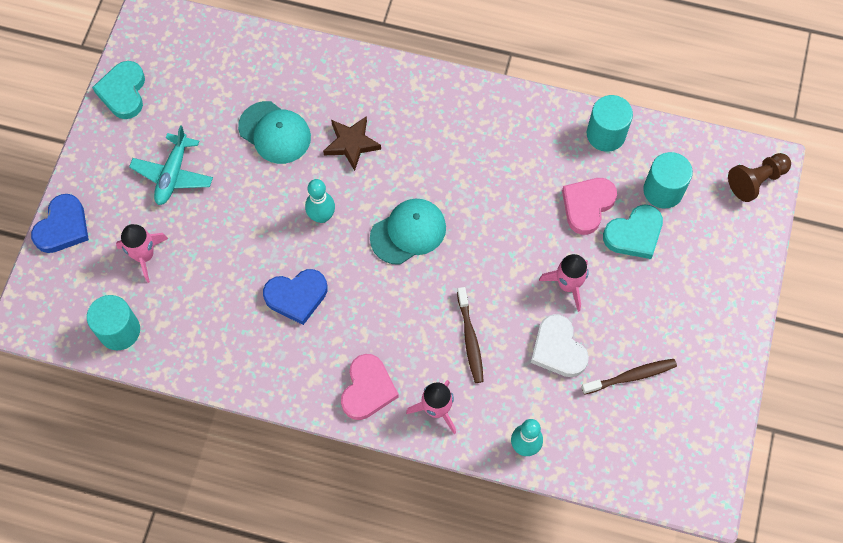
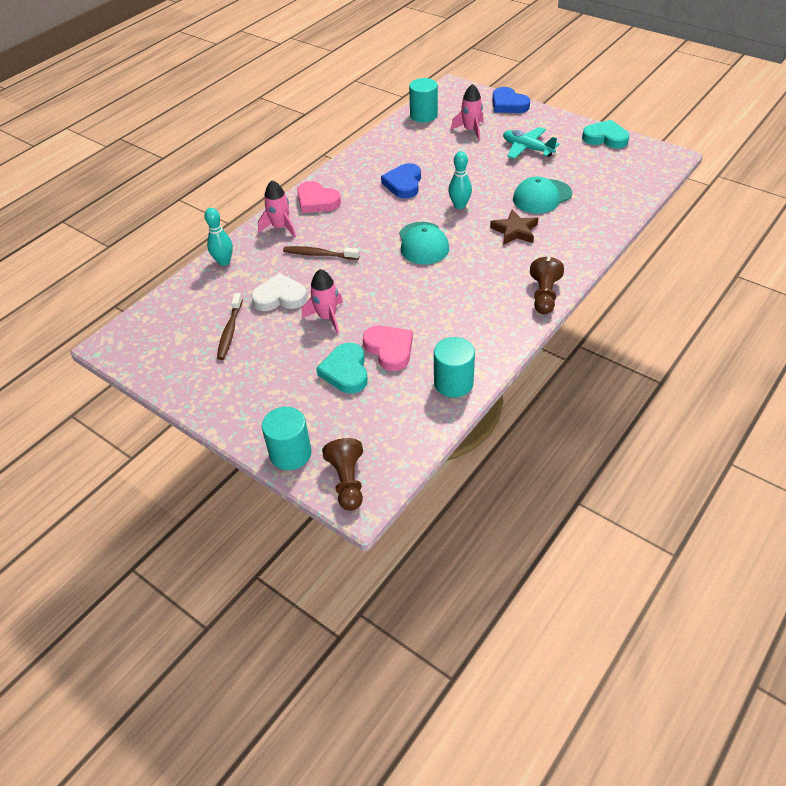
camera: 115 degrees right, 20 degrees down
turquoise cylinder [643,152,693,209] -> turquoise cylinder moved to [262,407,312,470]
none -> brown pawn [530,257,564,314]

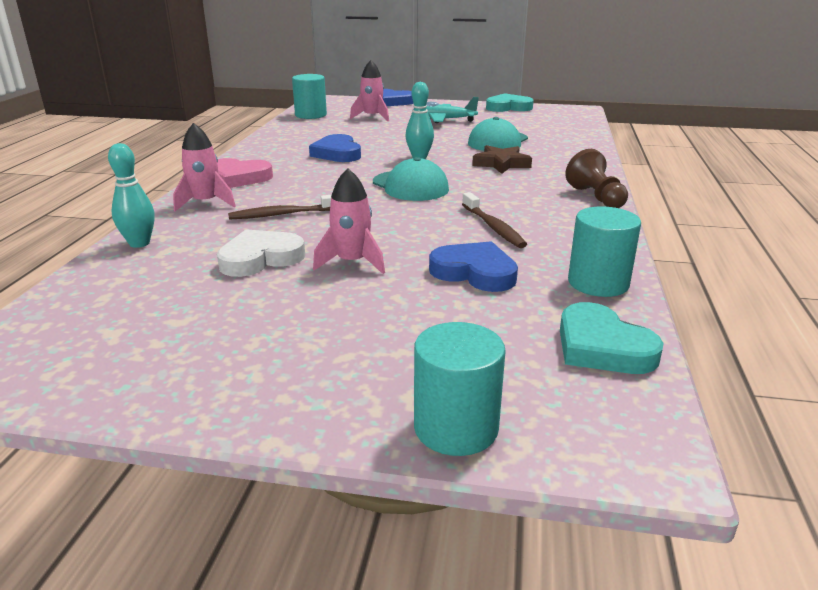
camera: 30 degrees left, 20 degrees down
brown toothbrush [217,293,243,360] -> brown toothbrush moved to [462,192,527,248]
turquoise heart [316,343,368,393] -> turquoise heart moved to [560,302,664,374]
brown pawn [322,438,363,511] -> none
pink heart [363,325,413,371] -> blue heart [429,241,518,292]

